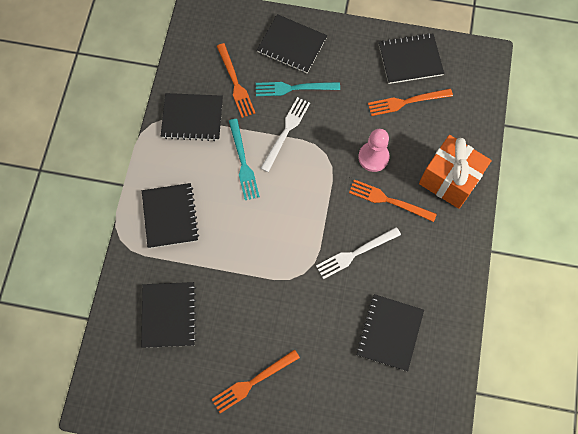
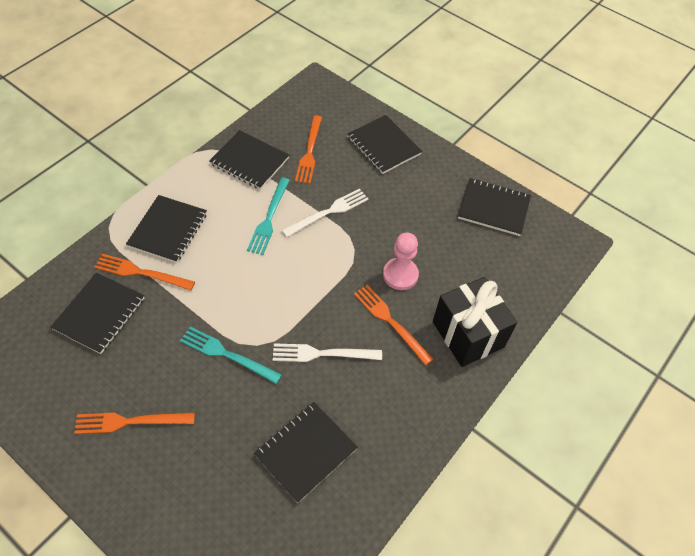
camera: 25 degrees right, 15 degrees down
turquoise fork [256,82,340,96] -> turquoise fork moved to [180,327,282,384]
orange fork [368,89,453,116] -> orange fork moved to [94,254,195,291]
orange gift [419,135,492,209] -> black gift [433,277,517,367]

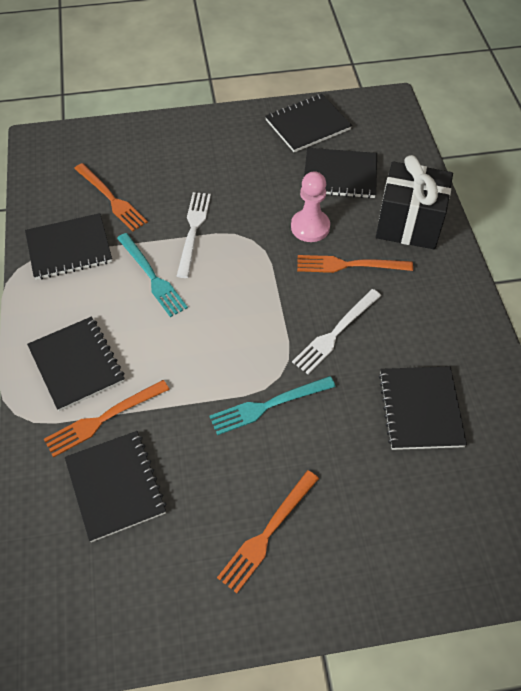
camera: 45 degrees left, 0 degrees up
black notebook [347,115,422,174] -> black notebook moved to [304,148,377,199]

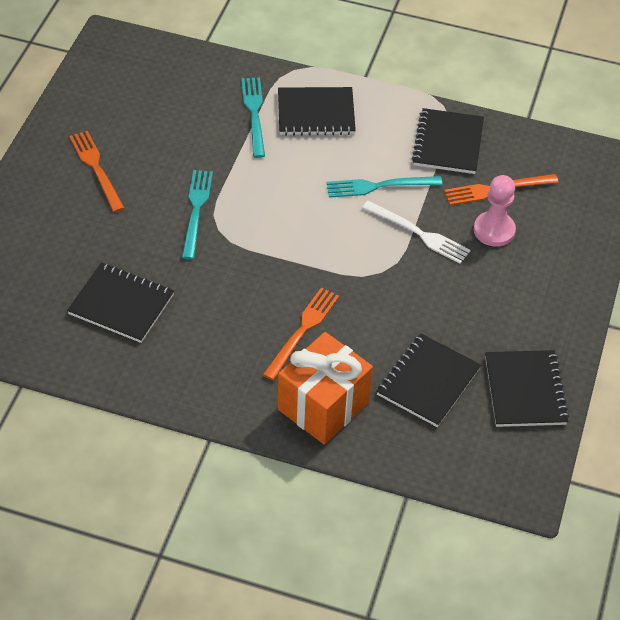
camera: 115 degrees right, 5 degrees down
orange fork [44,380,170,458] -> turquoise fork [241,78,265,158]
black notebook [65,431,166,542] -> none
pink pawn [291,171,330,242] -> pink pawn moved to [474,175,516,247]
white fork [292,289,381,374] -> none
black gift [376,155,453,249] -> orange gift [278,332,373,444]

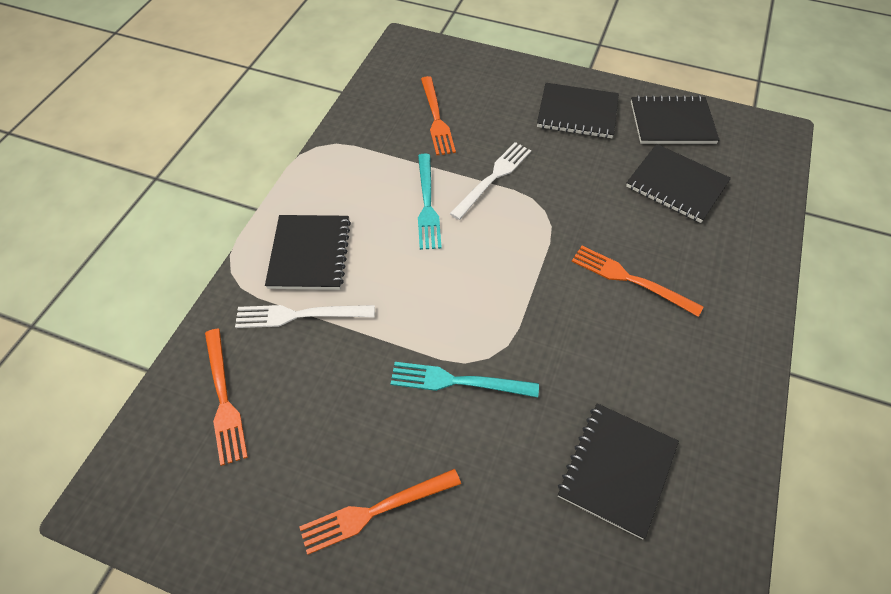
camera: 85 degrees left, 5 degrees up
turquoise fork [241,78,265,158] -> white fork [235,305,375,328]
orange gift [278,332,373,444] -> none
black notebook [412,108,484,174] -> black notebook moved to [537,83,619,138]
pink pawn [474,175,516,247] -> none
none -> orange fork [205,329,248,466]

